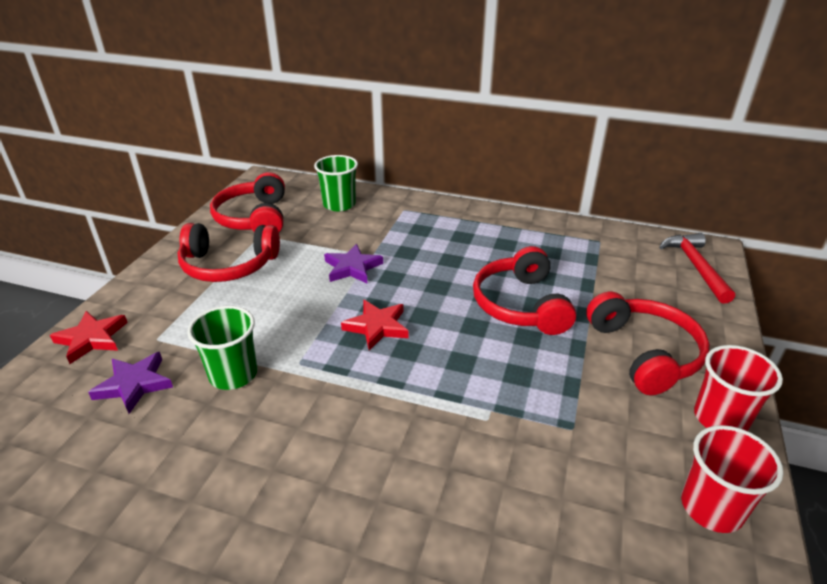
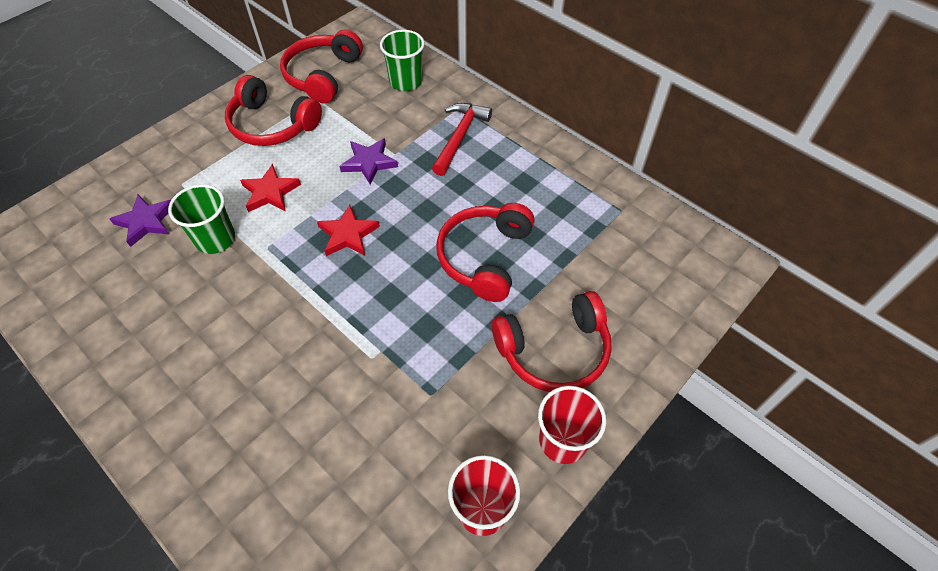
camera: 25 degrees right, 20 degrees up
red star [50,311,128,364] -> red star moved to [240,164,301,212]
red headphones [586,292,710,395] -> red headphones turned 60 degrees clockwise [492,291,612,392]
red hammer [659,233,735,303] -> red hammer moved to [432,103,492,176]

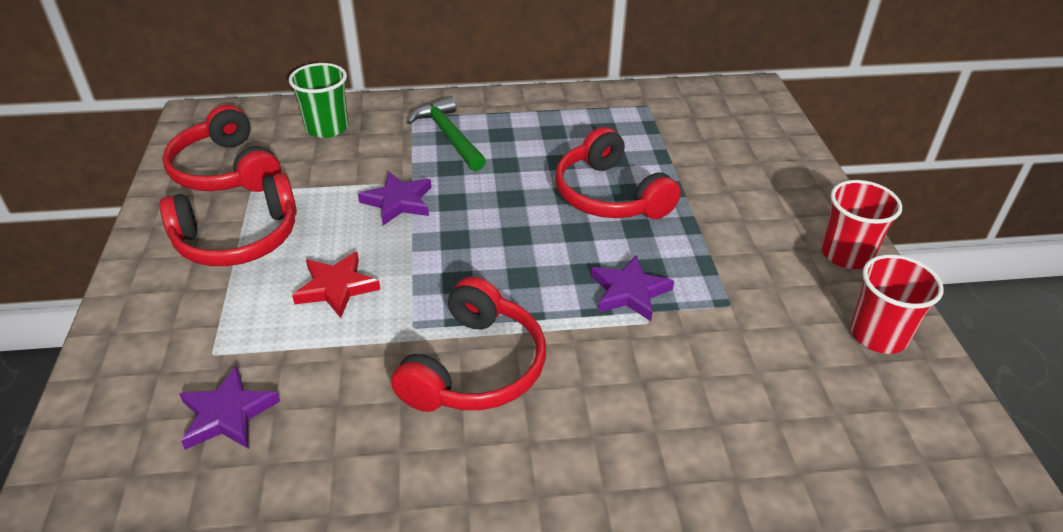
camera: 50 degrees left, 15 degrees down
green cup [168,184,235,254] -> none
red star [317,205,380,256] -> none
red hammer [432,103,492,176] -> green hammer [407,96,486,171]
red headphones [492,291,612,392] -> red headphones moved to [391,277,546,412]
none -> purple star [591,255,674,321]

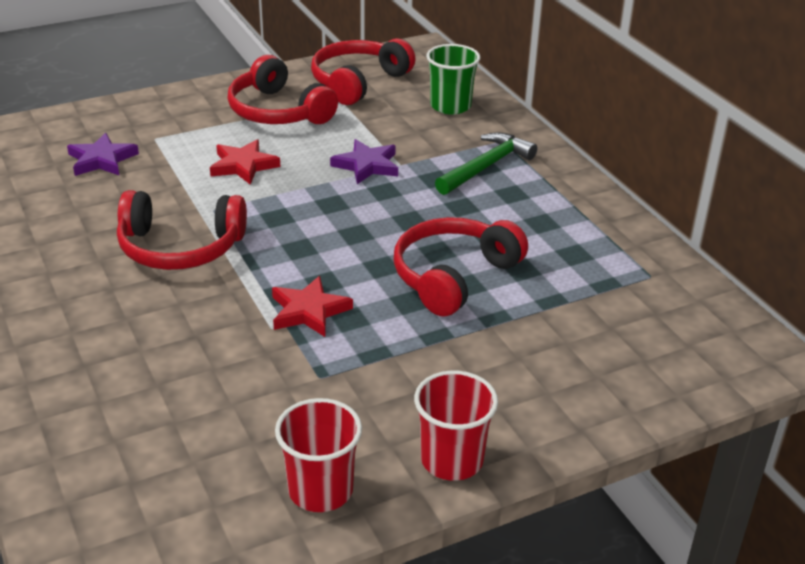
camera: 70 degrees right, 5 degrees down
purple star [591,255,674,321] -> red star [272,276,353,337]

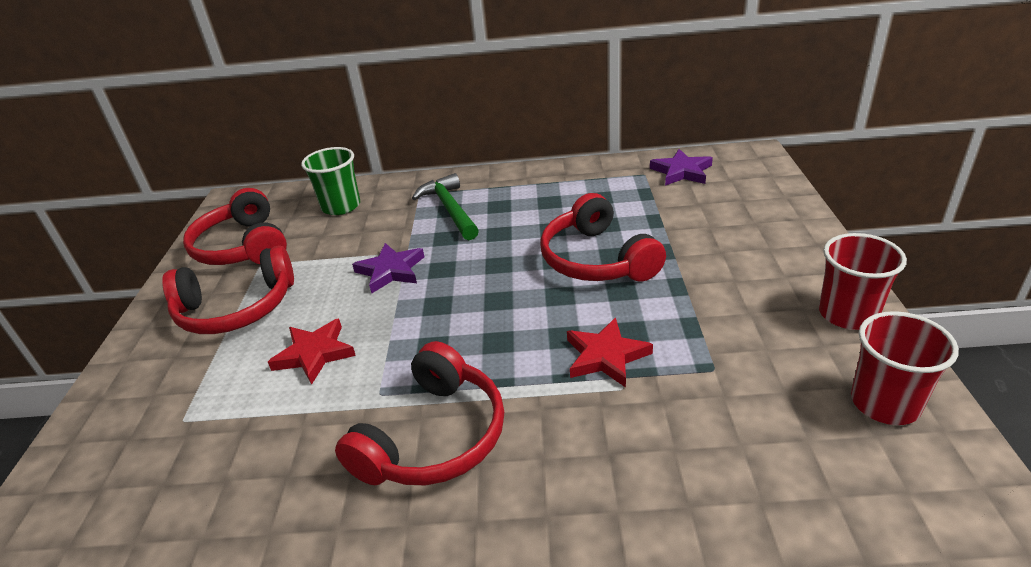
camera: 60 degrees left, 0 degrees up
purple star [67,133,139,176] -> purple star moved to [650,149,713,186]

